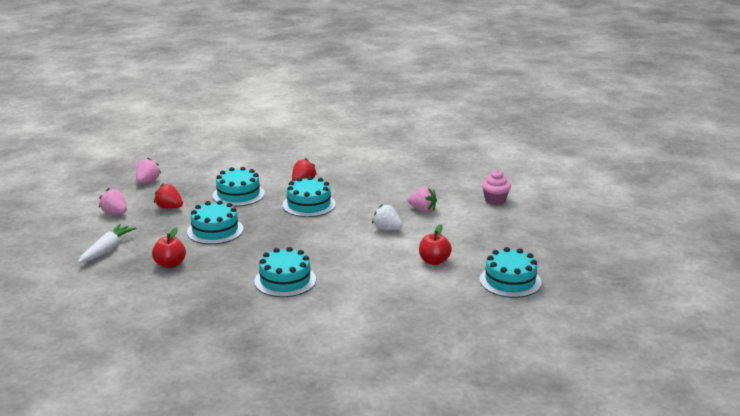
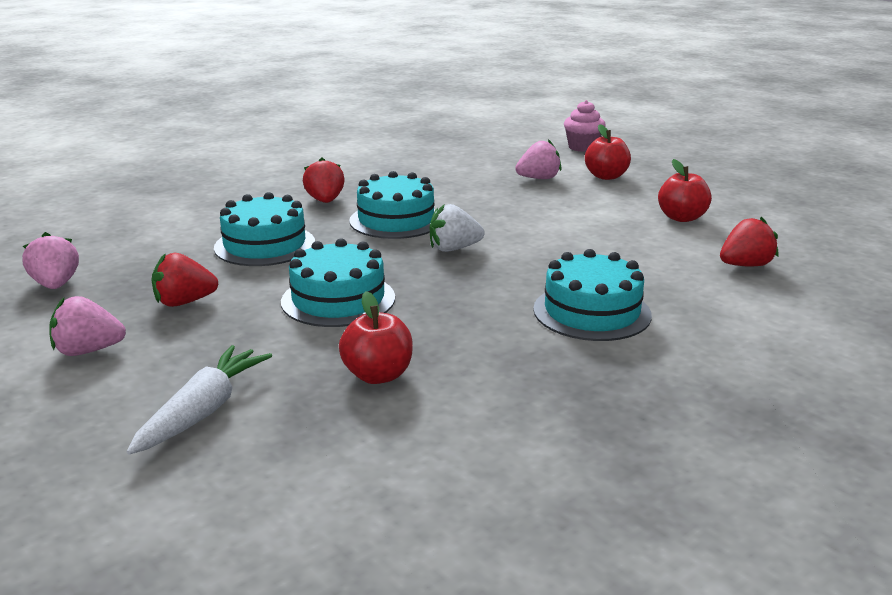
camera: 45 degrees left, 0 degrees up
white carrot [78,224,137,263] -> white carrot turned 45 degrees clockwise [127,345,272,455]
white strawberry [372,204,402,230] -> white strawberry moved to [430,204,485,252]
turquoise cake [479,247,542,298] -> none
none -> red apple [585,124,631,180]
none -> red strawberry [720,217,779,266]

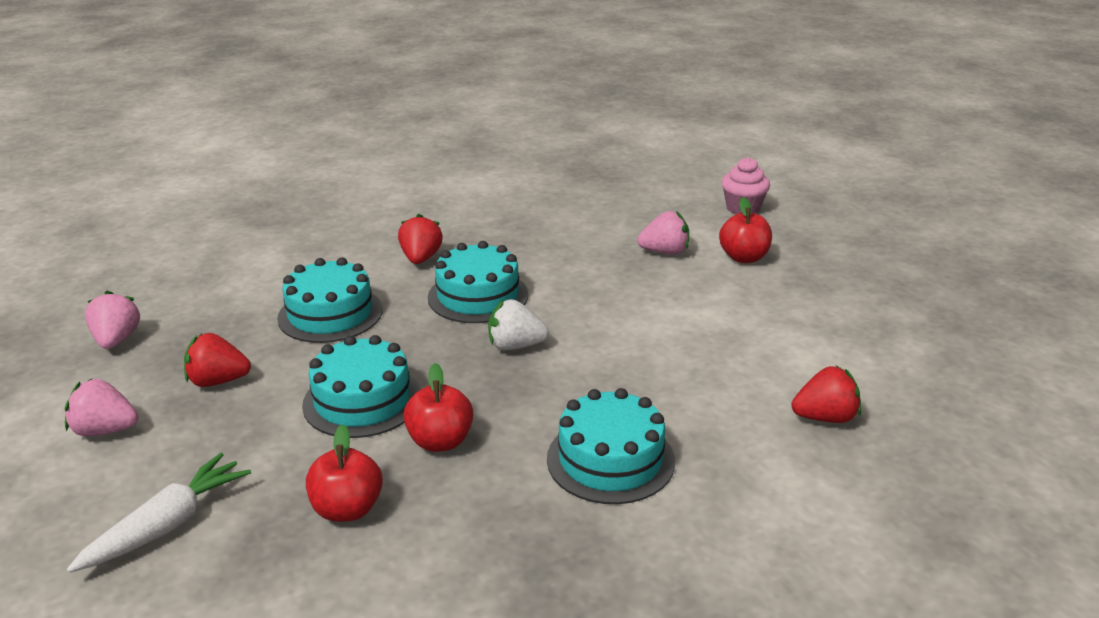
camera: 15 degrees right, 5 degrees up
red apple [658,159,712,222] -> red apple moved to [403,363,473,452]

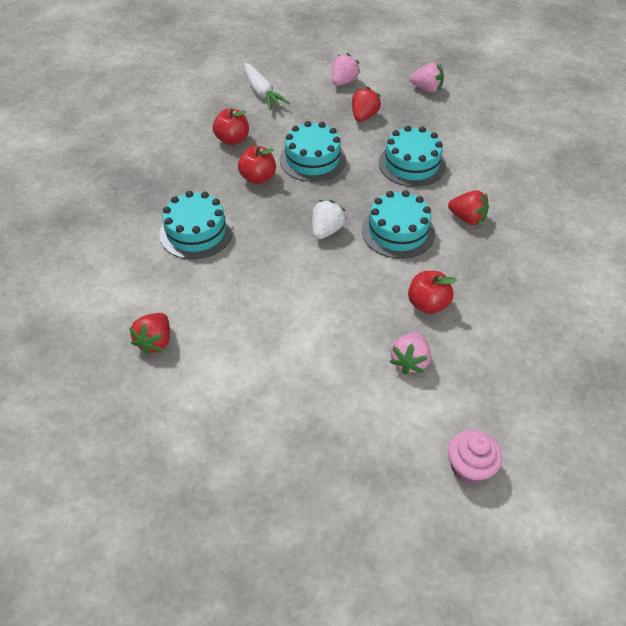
camera: 115 degrees right, 20 degrees up
red apple [719,197,772,263] -> red apple moved to [408,271,457,314]

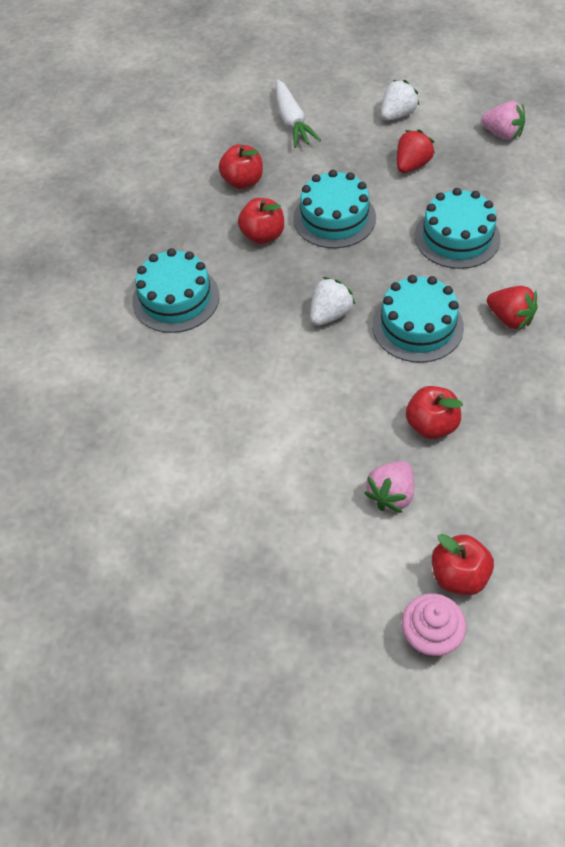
camera: 15 degrees right, 5 degrees up
red strawberry [129,313,170,355] -> none
pink strawberry [332,53,360,86] -> white strawberry [381,80,420,121]
none -> red apple [432,534,494,595]

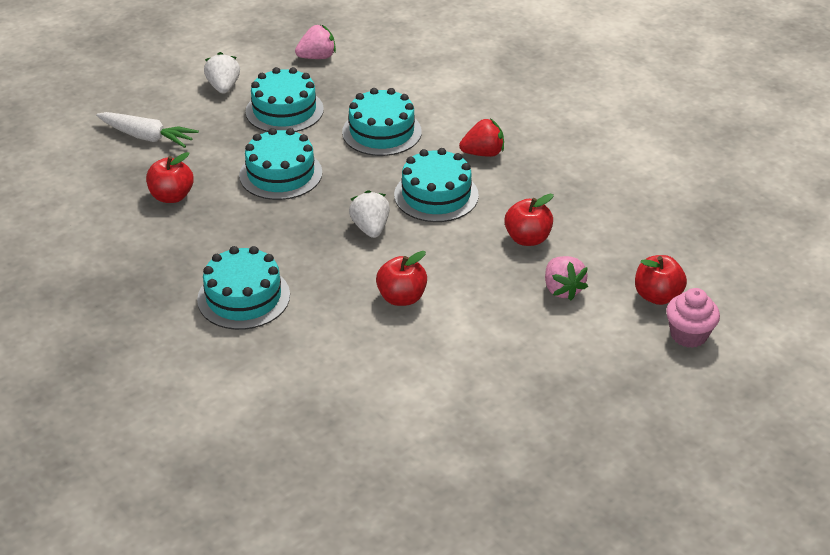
camera: 55 degrees left, 15 degrees down
red apple [238,198,284,244] -> red apple moved to [376,251,427,306]
red strawberry [397,130,435,173] -> turquoise cake [246,67,324,132]

